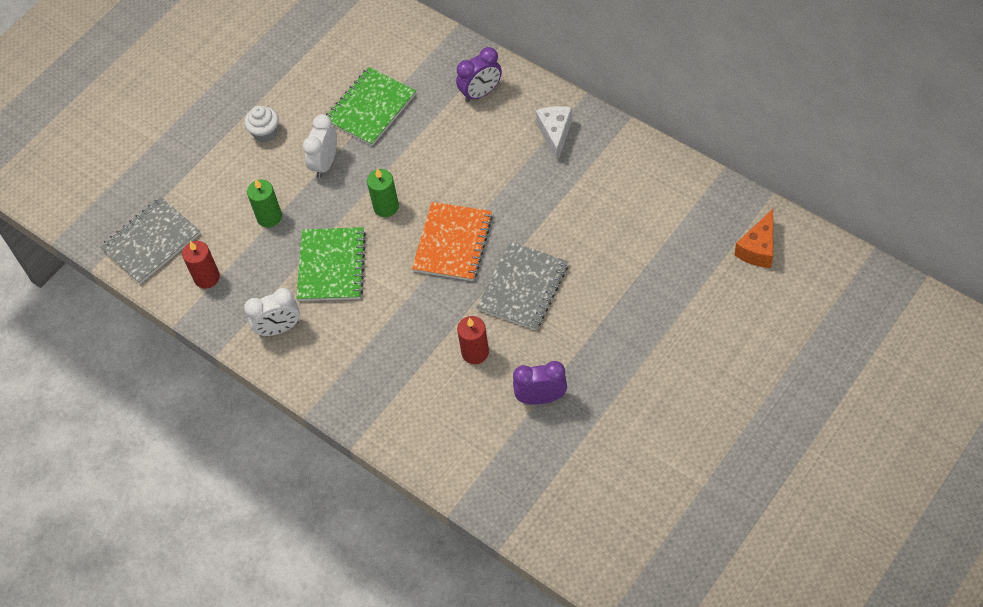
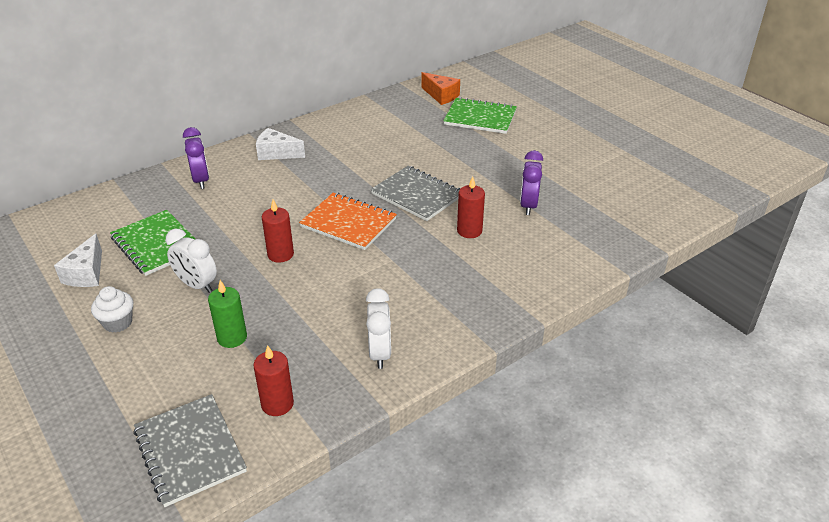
camera: 80 degrees left, 20 degrees down
green notebook [296,227,366,301] -> green notebook moved to [443,97,517,134]
green candle [367,168,399,217] -> red candle [262,200,294,263]
none -> white cheese [54,233,102,287]

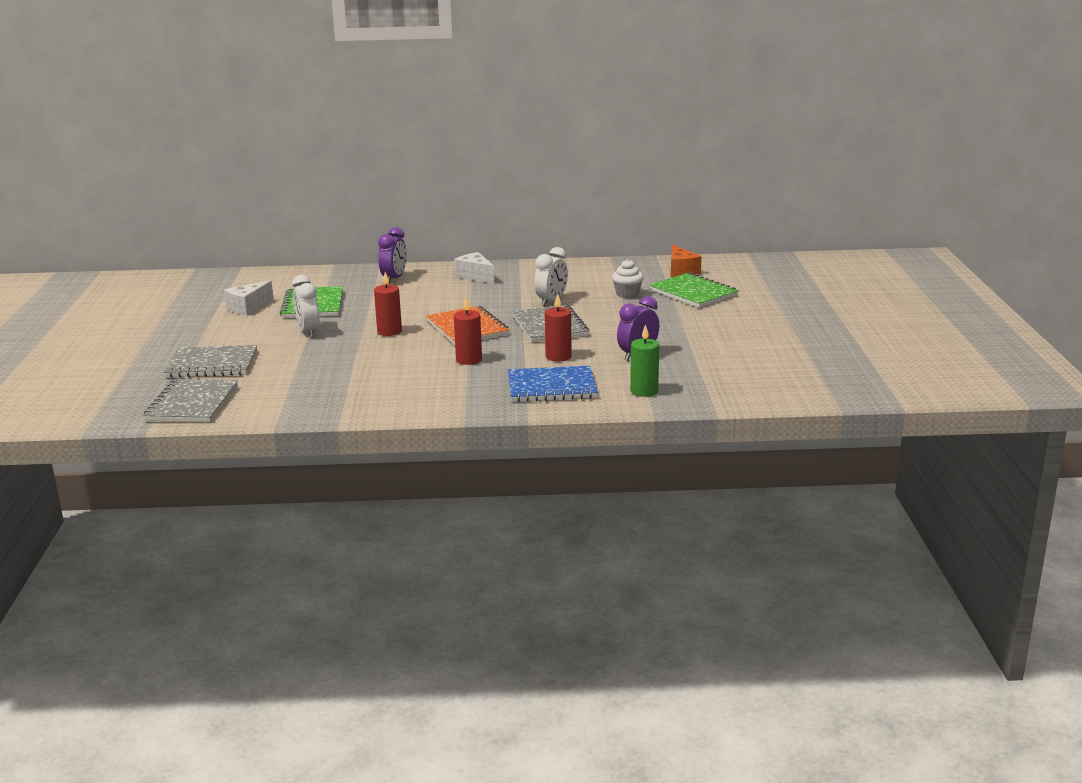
camera: 35 degrees right, 15 degrees down
white cupcake [91,286,133,333] -> white cupcake moved to [612,259,644,298]
green candle [208,280,247,348] -> green candle moved to [630,324,659,397]
red candle [253,345,294,416] -> red candle moved to [454,297,482,365]
white clock [366,288,391,369] -> white clock moved to [534,247,568,306]
none -> grey notebook [164,345,257,378]
none -> blue notebook [508,366,598,402]

